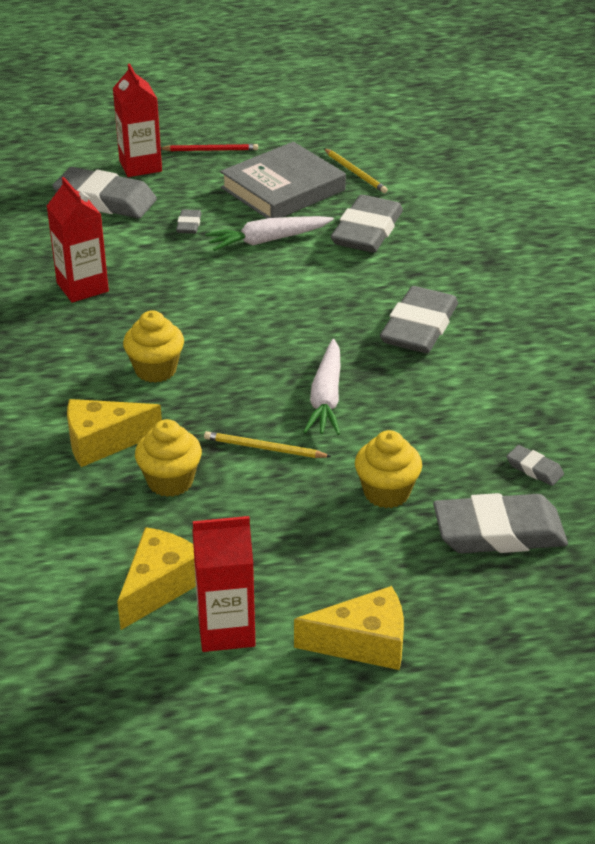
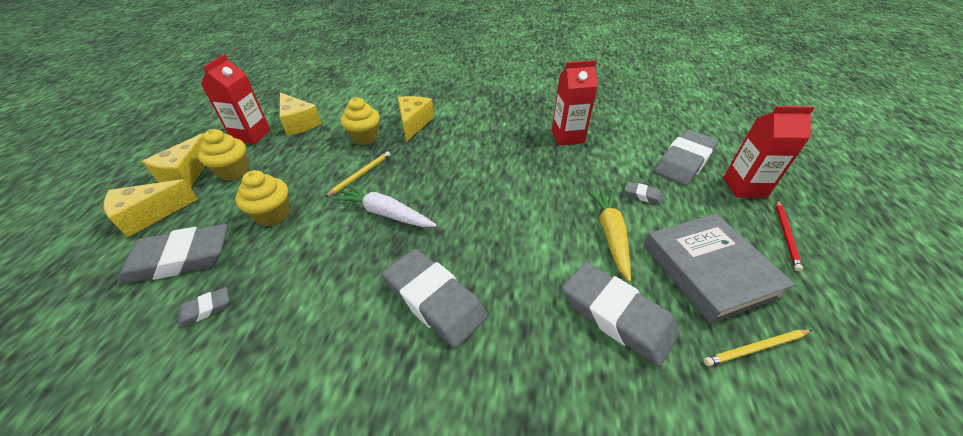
camera: 110 degrees right, 5 degrees up
yellow cupcake [123,310,184,383] -> yellow cupcake moved to [198,129,249,181]
white carrot [205,216,334,251] -> yellow carrot [588,190,631,282]
grey eraser [433,493,568,553] -> grey eraser turned 60 degrees clockwise [117,224,228,285]
none -> yellow cheese [104,179,198,237]

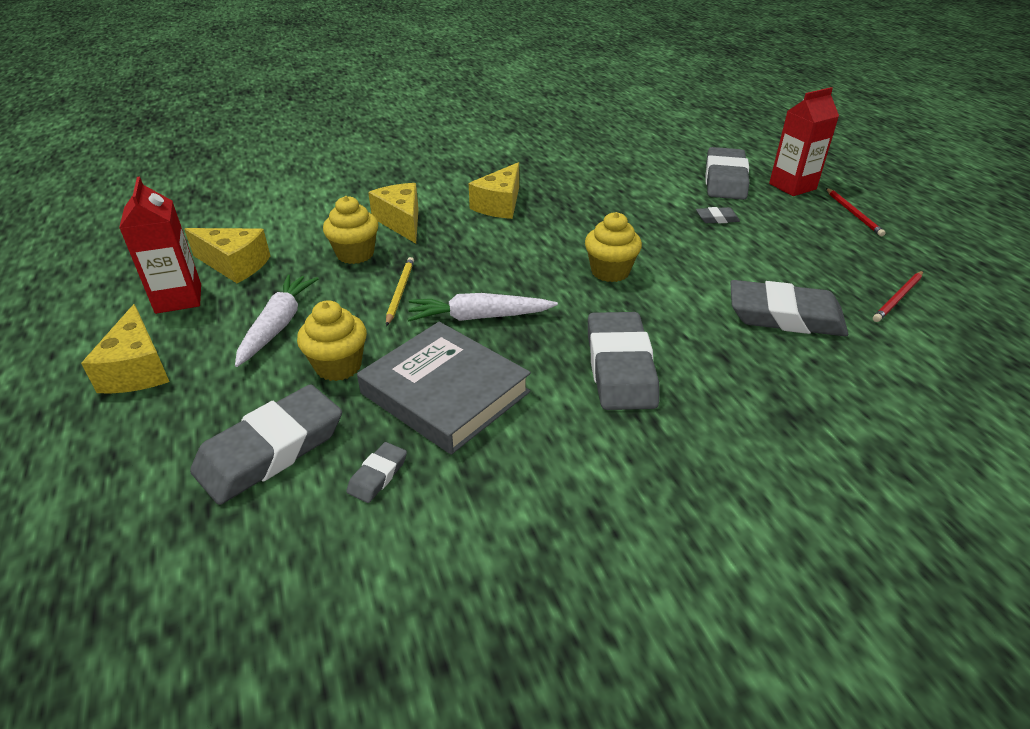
camera: 30 degrees left, 5 degrees down
yellow cheese [104,179,198,237] -> yellow cheese moved to [469,162,519,219]
yellow cupcake [198,129,249,181] -> yellow cupcake moved to [585,212,642,282]
grey eraser [382,249,488,348] -> grey eraser turned 75 degrees clockwise [588,312,659,410]
red carton [552,60,598,146] -> none
yellow carrot [588,190,631,282] -> none
grey book [644,214,795,324] -> grey book moved to [357,322,531,454]
yellow pencil [703,330,812,366] -> red pencil [873,271,923,322]
none -> white carrot [235,274,319,367]

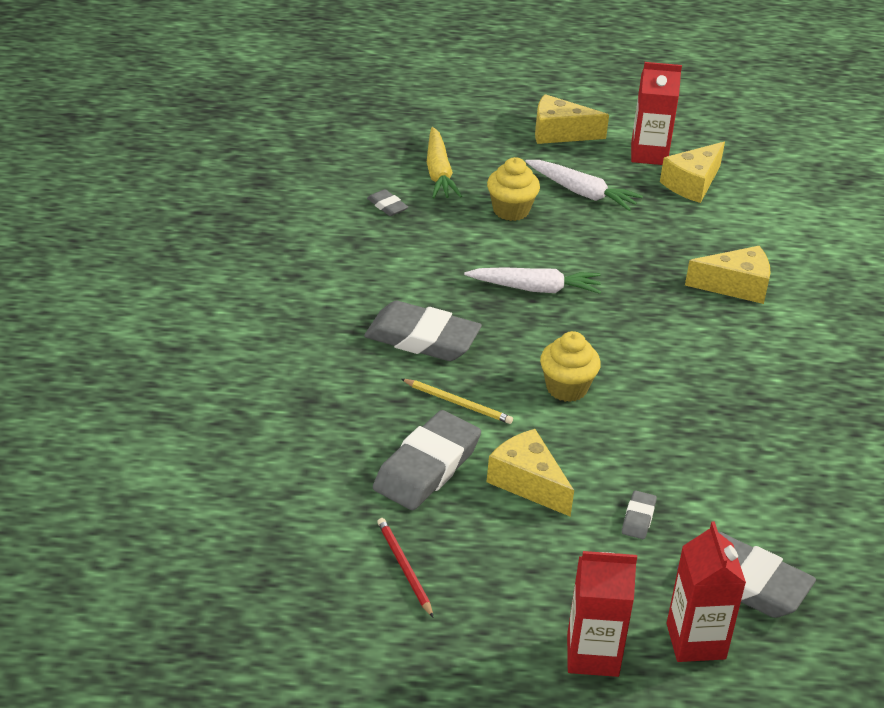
camera: 110 degrees right, 0 degrees up
grey eraser [190,384,342,505] -> yellow carrot [427,127,462,198]
yellow cupcake [323,196,378,264] -> none
grey book [357,322,531,454] -> none
yellow pencil [386,257,414,326] -> yellow pencil moved to [401,379,513,424]
white carrot [408,293,558,321] -> white carrot turned 75 degrees clockwise [464,267,601,294]
yellow cheese [469,162,519,219] -> yellow cheese moved to [487,429,574,517]
red pencil [826,188,886,236] -> red carton [567,551,637,677]

